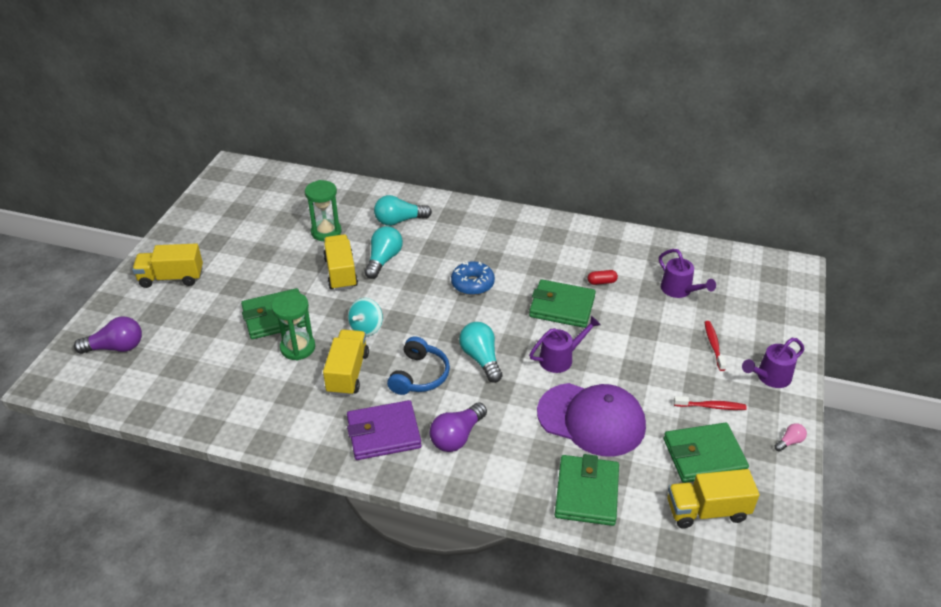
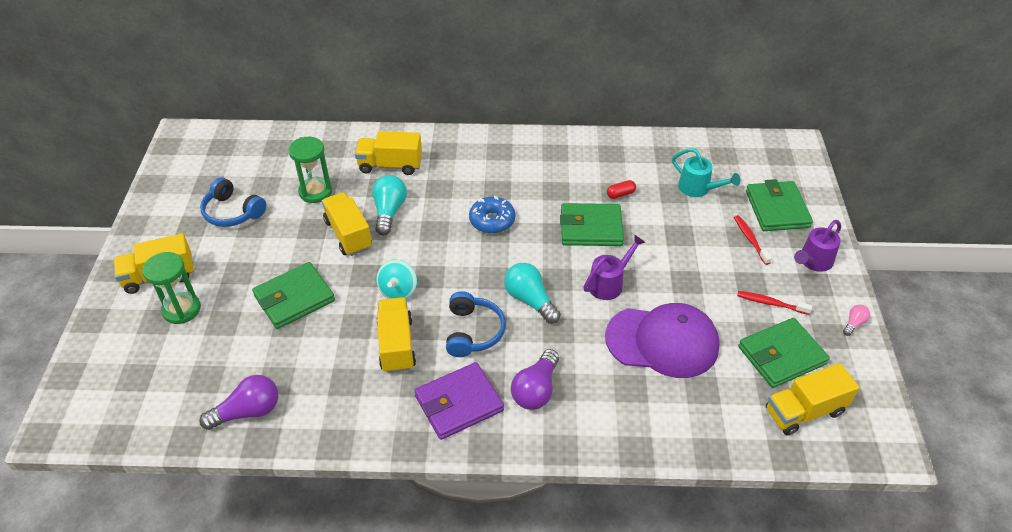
camera: 15 degrees left, 5 degrees up
purple light bulb [74,317,142,354] -> purple light bulb moved to [199,375,278,430]
green hourglass [272,292,315,361] -> green hourglass moved to [142,252,201,324]
turquoise light bulb [374,195,432,226] -> yellow truck [355,131,422,175]
green wallet [555,454,619,526] -> green wallet moved to [746,179,813,231]
purple watering can [659,249,716,298] -> turquoise watering can [672,148,741,197]
red toothbrush [674,396,747,410] -> red toothbrush turned 150 degrees counterclockwise [737,291,812,315]
none -> blue headphones [200,177,266,227]

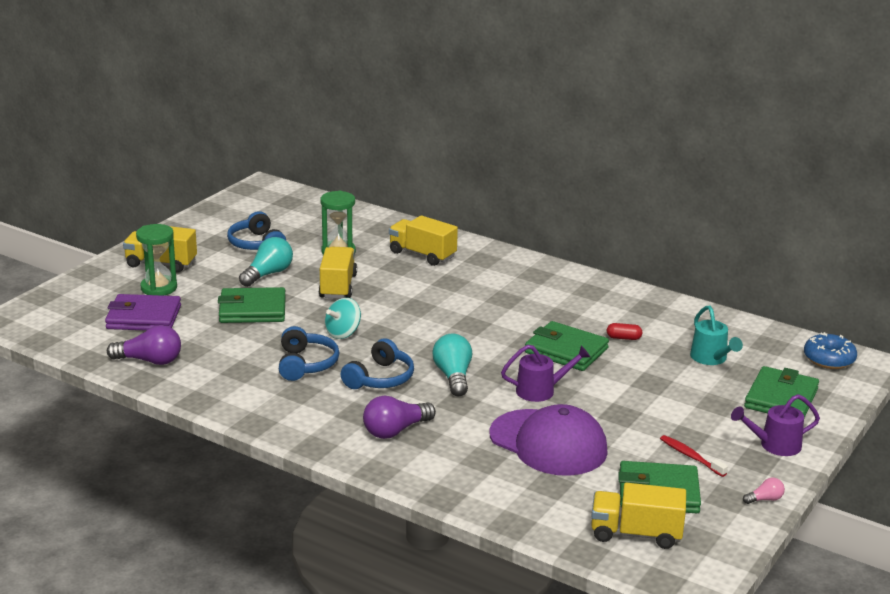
camera: 30 degrees right, 20 degrees down
turquoise light bulb [372,175,407,235] -> turquoise light bulb moved to [239,237,293,287]
yellow truck [377,297,416,373] -> blue headphones [279,326,339,381]
purple wallet [414,362,504,440] -> purple wallet moved to [105,294,181,331]
blue donut [469,196,515,234] -> blue donut moved to [804,332,857,369]
red toothbrush [734,215,772,265] -> none

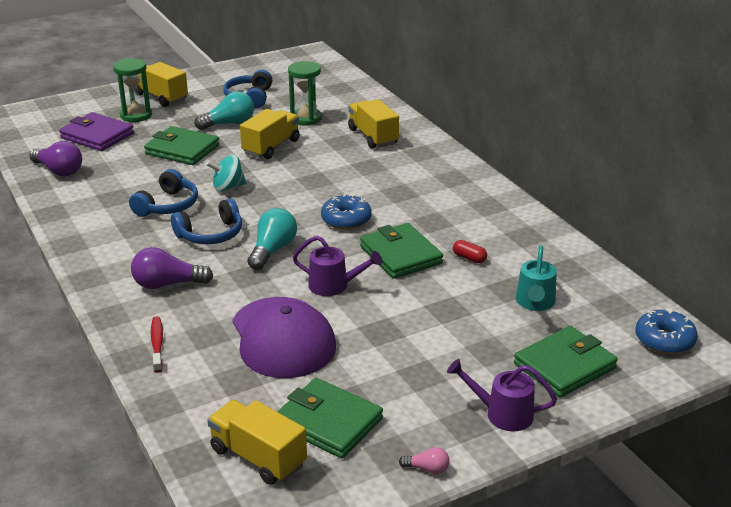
camera: 30 degrees right, 5 degrees up
red toothbrush [660,435,728,477] -> red toothbrush moved to [151,316,163,373]
none -> blue donut [321,194,372,230]

